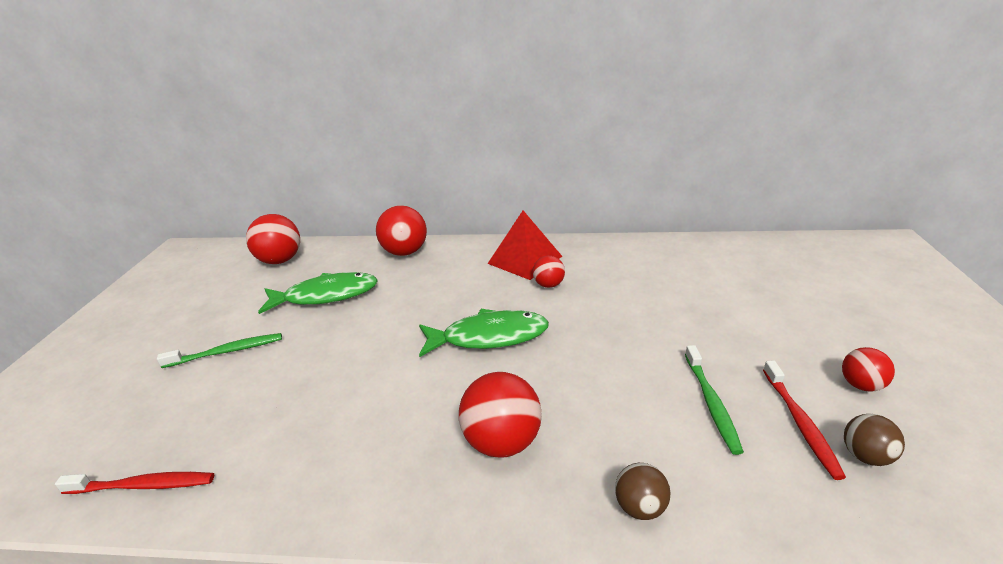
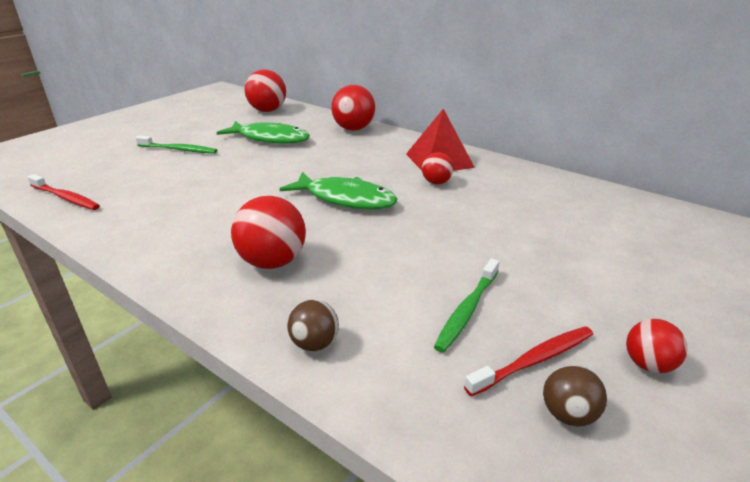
camera: 30 degrees right, 0 degrees up
red toothbrush [763,360,846,480] -> red toothbrush turned 150 degrees counterclockwise [464,326,593,396]

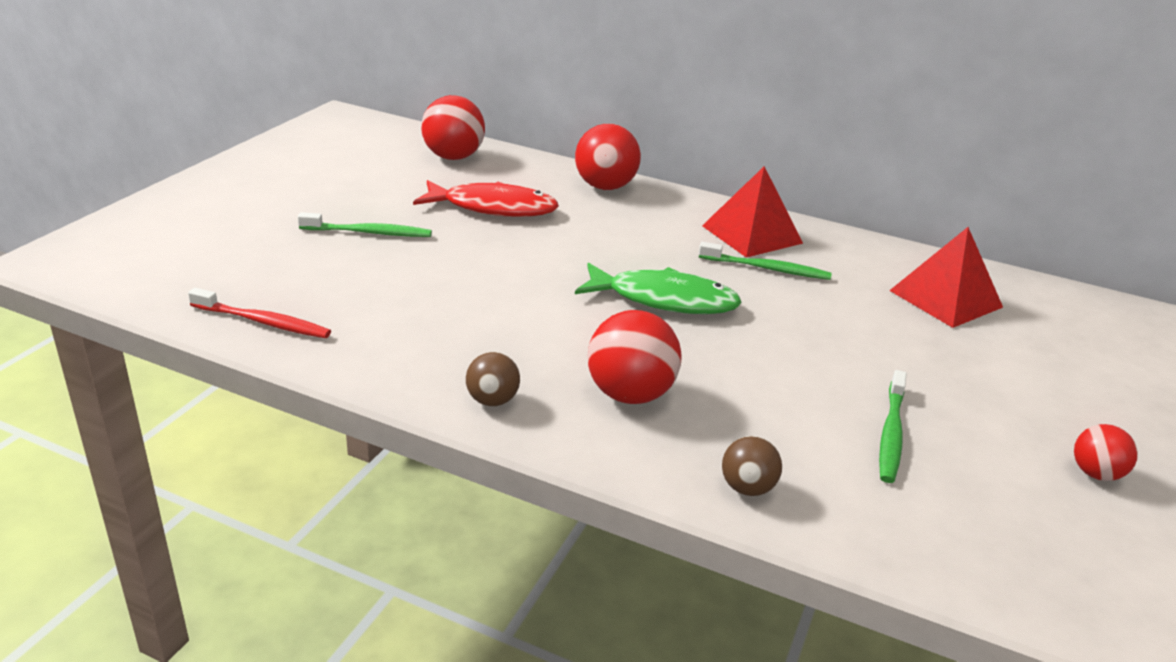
camera: 15 degrees left, 0 degrees up
green fish [217,121,310,144] -> red fish [413,180,559,217]
red ball [422,152,454,184] -> green toothbrush [699,242,832,280]
red toothbrush [464,326,593,396] -> none
brown ball [543,364,607,427] -> brown ball moved to [466,352,520,406]
none -> red pyramid [889,227,1003,328]

